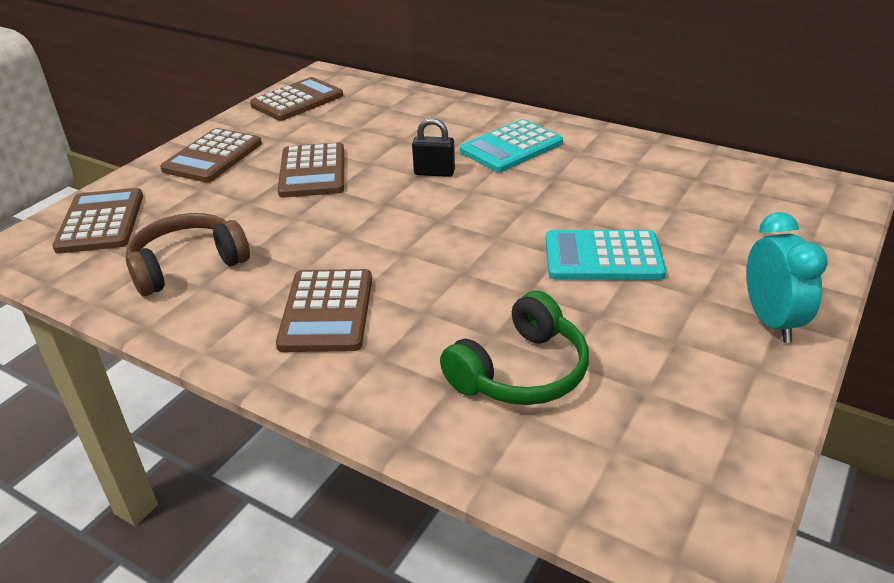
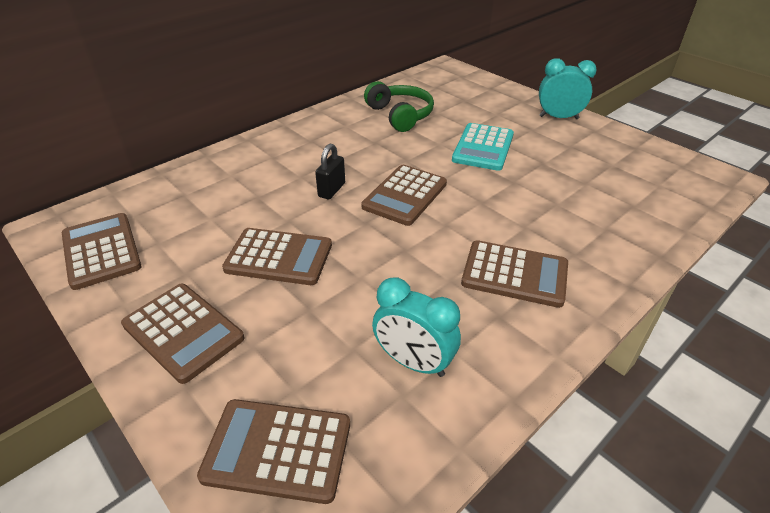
camera: 75 degrees left, 5 degrees up
brown headphones [126,213,250,296] -> turquoise clock [372,277,461,377]
green headphones [440,291,589,405] -> green headphones moved to [364,81,434,132]
turquoise calculator [460,119,563,172] -> none
none -> brown calculator [361,165,447,226]

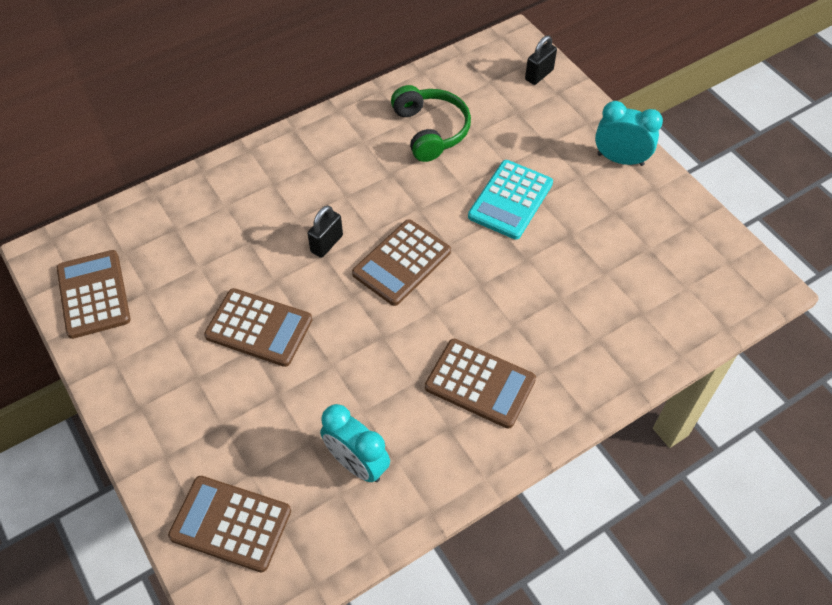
camera: 10 degrees right, 15 degrees up
brown calculator [121,284,245,384] -> none
none -> black padlock [525,35,557,85]

